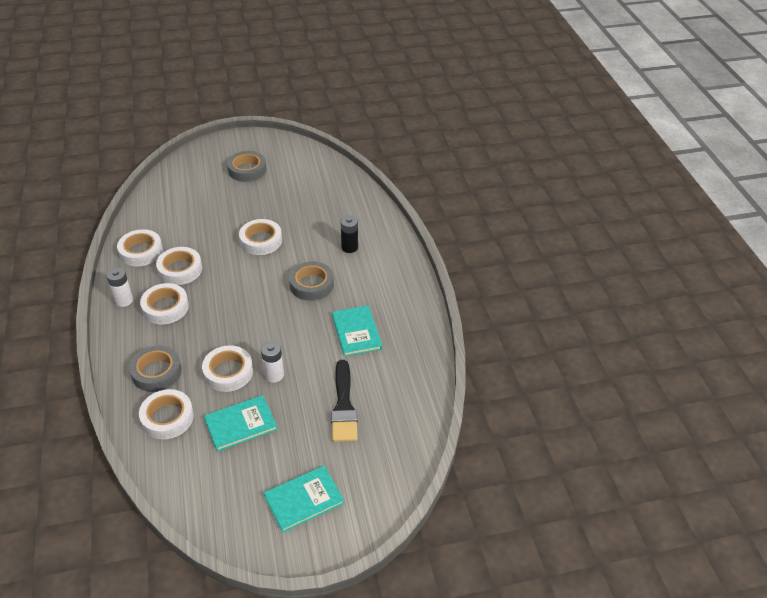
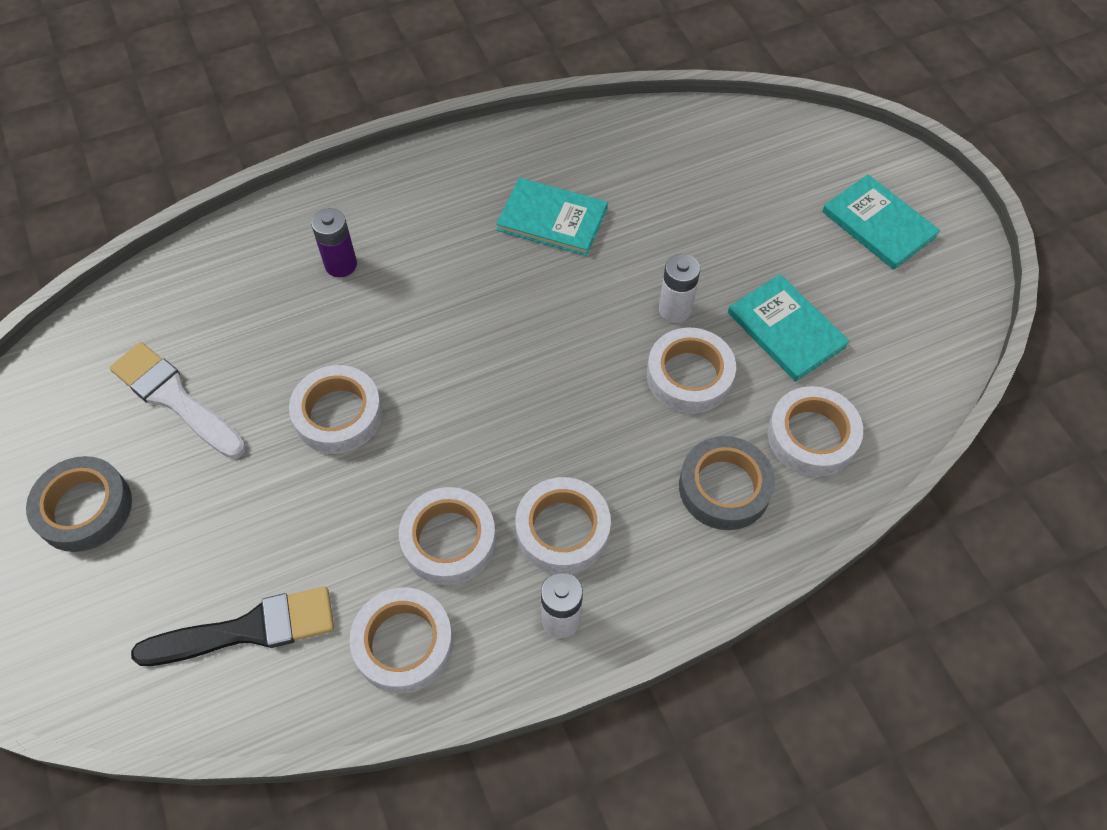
camera: 100 degrees left, 15 degrees up
grey tape [289,261,334,301] -> none
black brush [331,360,358,442] -> black brush moved to [131,586,334,666]
turquoise book [332,305,382,357] -> turquoise book turned 45 degrees clockwise [496,178,608,256]
black battery [341,216,358,253] -> purple battery [311,208,357,277]
none -> white brush [110,342,246,459]

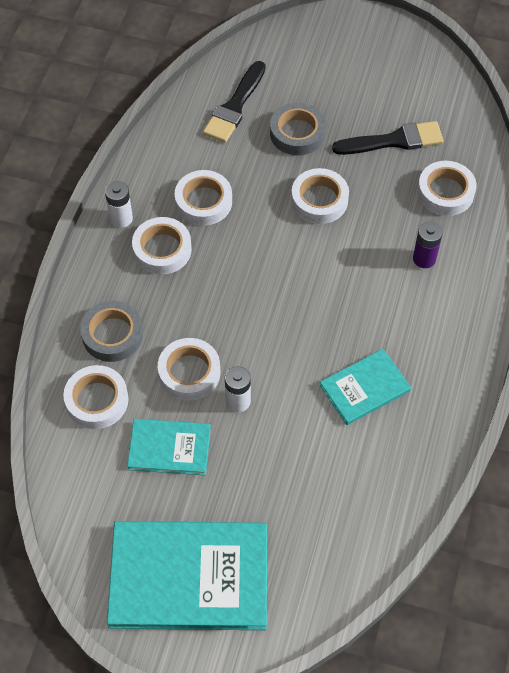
camera: 130 degrees right, 0 degrees up
grey tape [26,456,132,552] -> grey tape moved to [270,103,326,155]
white brush [110,342,246,459] -> black brush [332,121,443,155]
white tape [350,588,453,693] -> white tape moved to [417,161,477,216]
turquoise book [822,174,940,270] -> turquoise book [107,521,267,630], size x1.89

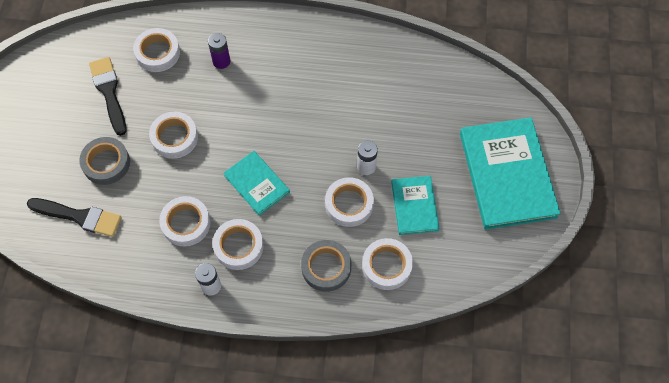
camera: 100 degrees left, 5 degrees up
turquoise book [319,349,411,425] -> turquoise book moved to [223,151,290,216]

